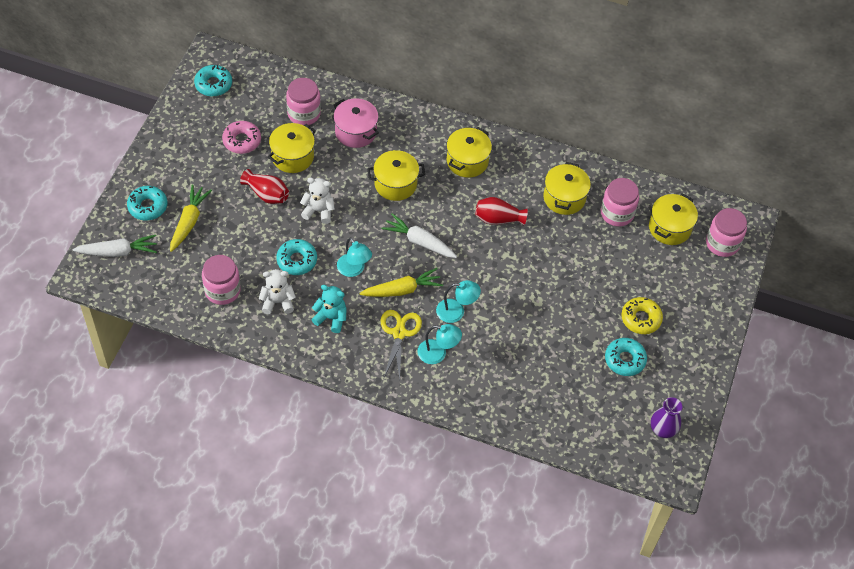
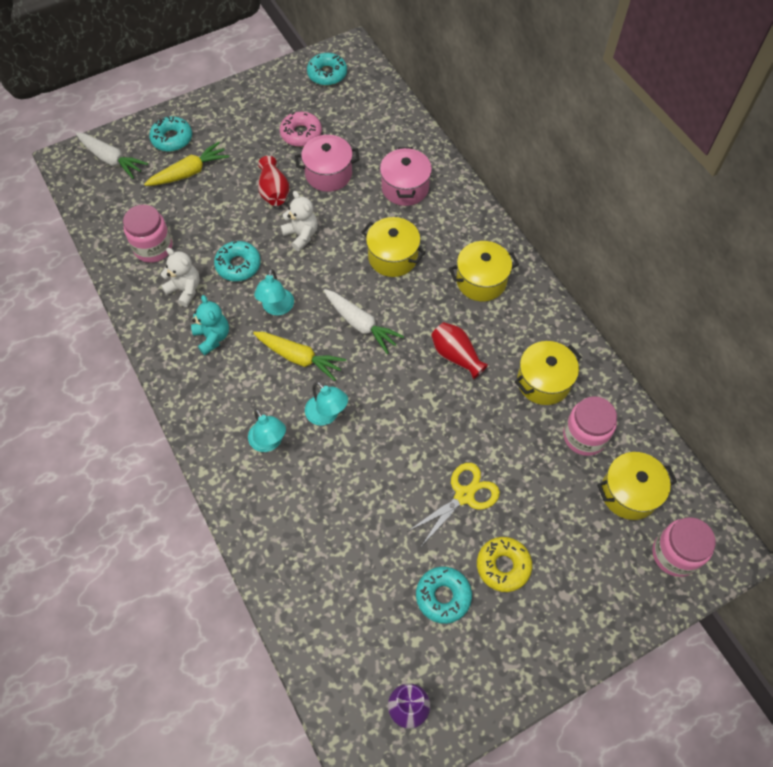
camera: 45 degrees right, 5 degrees up
yellow pot [268,123,316,173] -> pink pot [295,135,360,192]
pink jar [286,78,321,125] -> none
yellow scissors [380,310,422,380] -> yellow scissors moved to [407,463,500,545]
white carrot [381,213,457,258] -> white carrot turned 150 degrees clockwise [324,289,404,354]

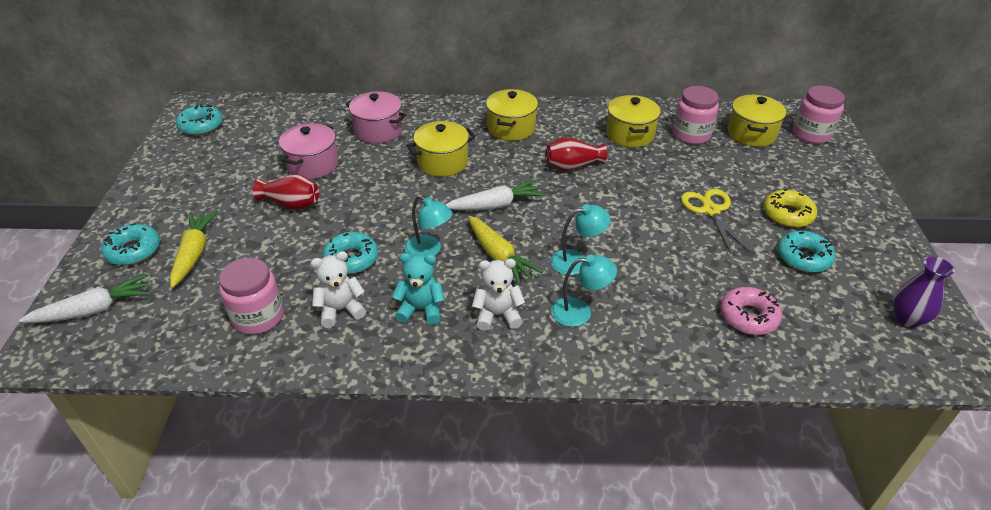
camera: 60 degrees left, 20 degrees down
yellow carrot [253,332,346,381] -> yellow carrot turned 90 degrees clockwise [468,216,543,285]
pink donut [280,112,322,147] -> pink donut moved to [720,287,782,335]
white teddy bear [280,191,318,251] -> white teddy bear moved to [472,259,525,331]

